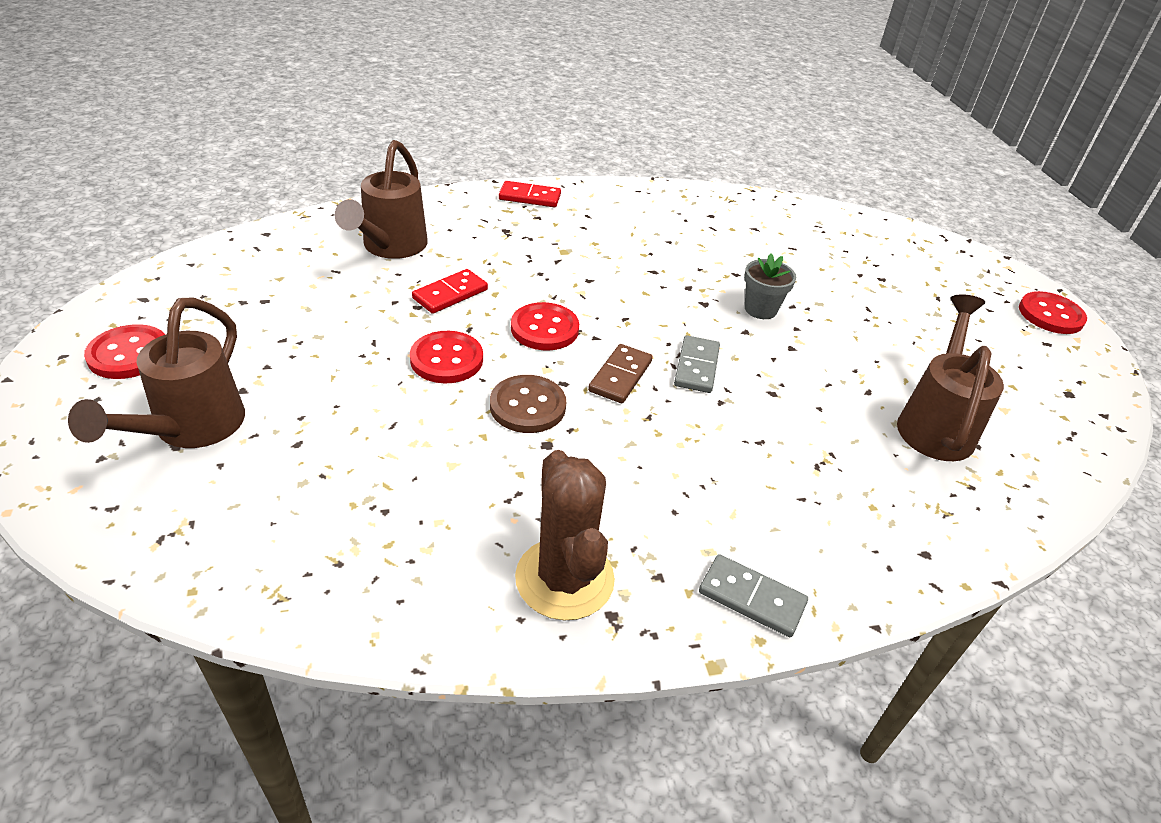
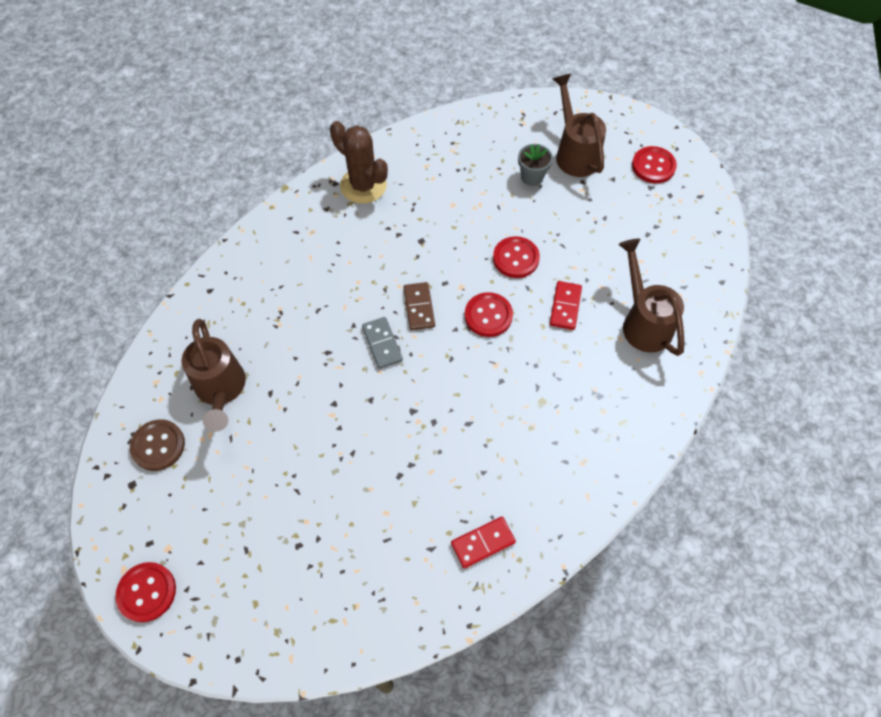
camera: 150 degrees right, 20 degrees up
brown button [490,375,566,433] -> brown button moved to [130,420,185,471]
red domino [499,181,561,207] -> red domino moved to [451,517,516,568]
grey domino [699,554,808,637] -> none
grey flower pot [744,253,796,319] -> grey flower pot moved to [518,144,553,186]

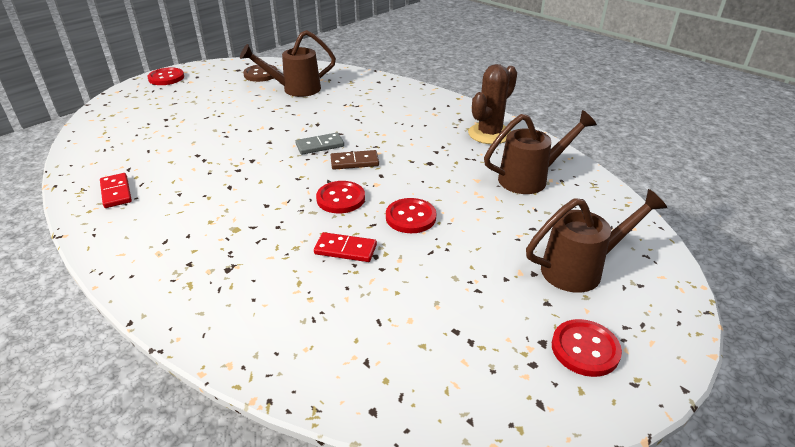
camera: 90 degrees right, 25 degrees down
grey flower pot [518,144,553,186] -> none
brown watering can [618,238,685,356] -> brown watering can moved to [484,110,597,194]

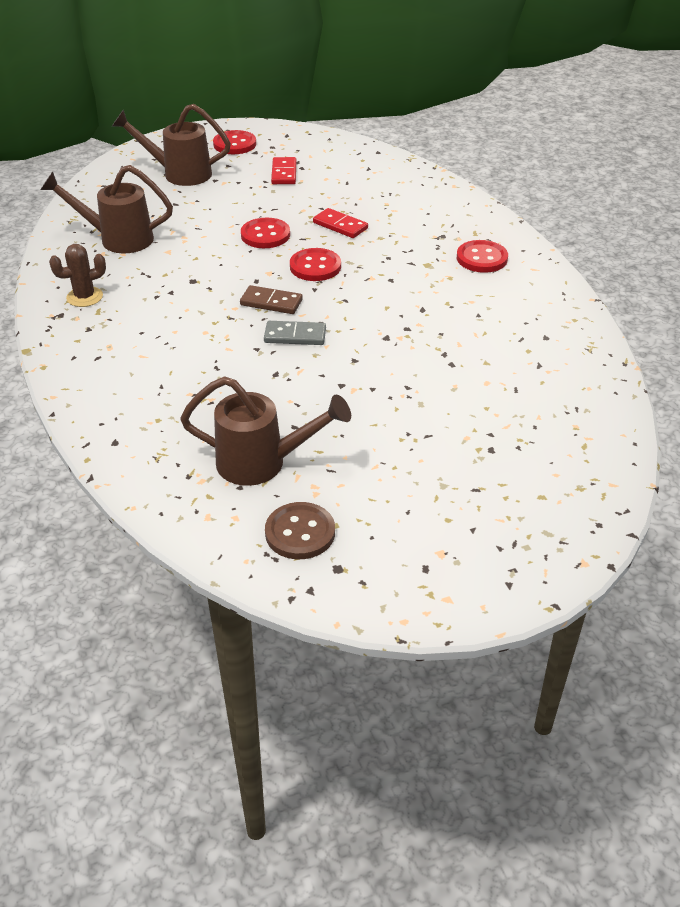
camera: 155 degrees left, 5 degrees up
red domino [100,173,132,208] -> red domino moved to [271,157,296,184]
red button [148,67,184,85] -> red button moved to [457,240,508,273]
brown cactus [468,64,517,144] -> brown cactus [49,244,106,307], size x0.63

